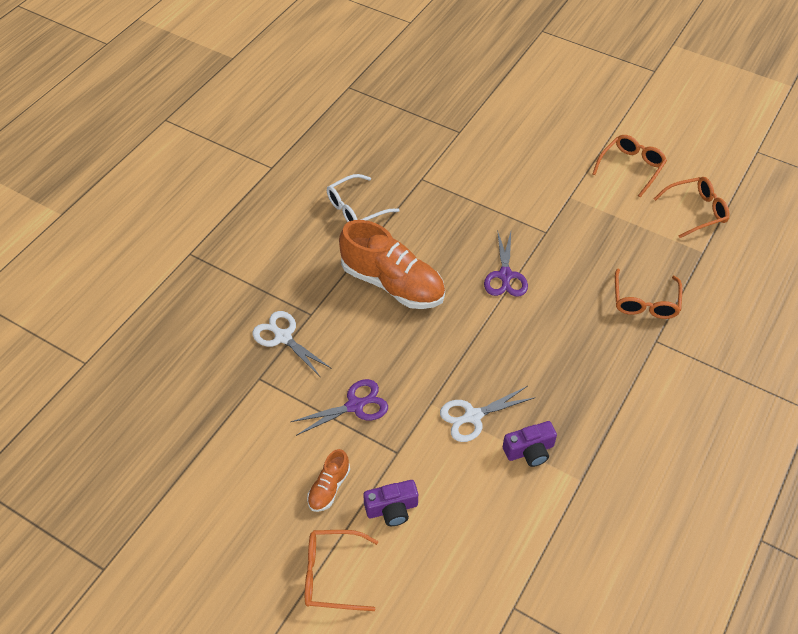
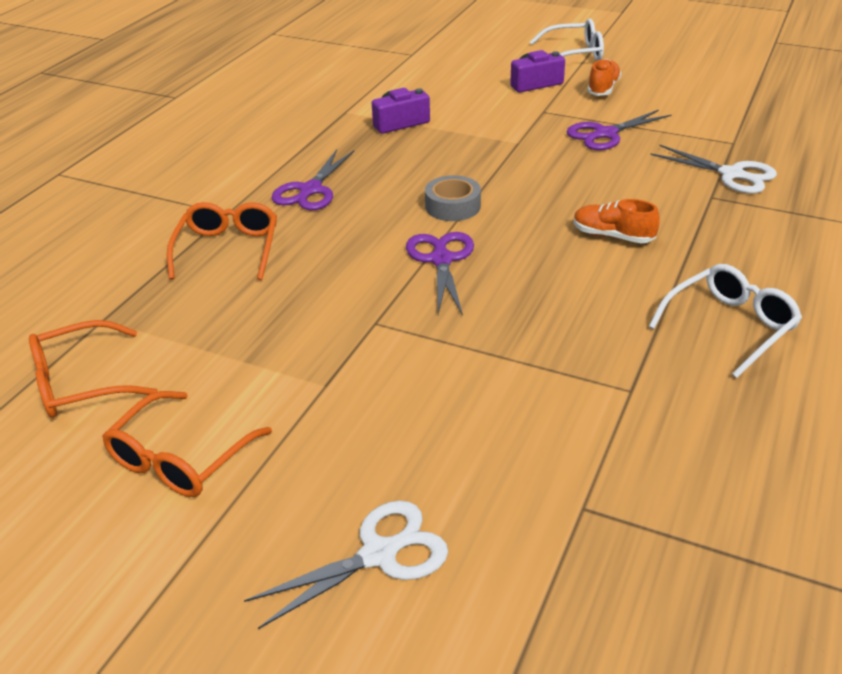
camera: 175 degrees right, 15 degrees down
orange glasses [305,530,378,611] -> white glasses [530,19,604,61]
orange shoe [339,220,445,309] -> orange shoe [574,199,660,244], size x0.47
white scissors [440,386,535,442] -> white scissors moved to [244,501,448,629]
none -> purple scissors [271,149,354,210]
none -> grey tape [425,175,481,221]

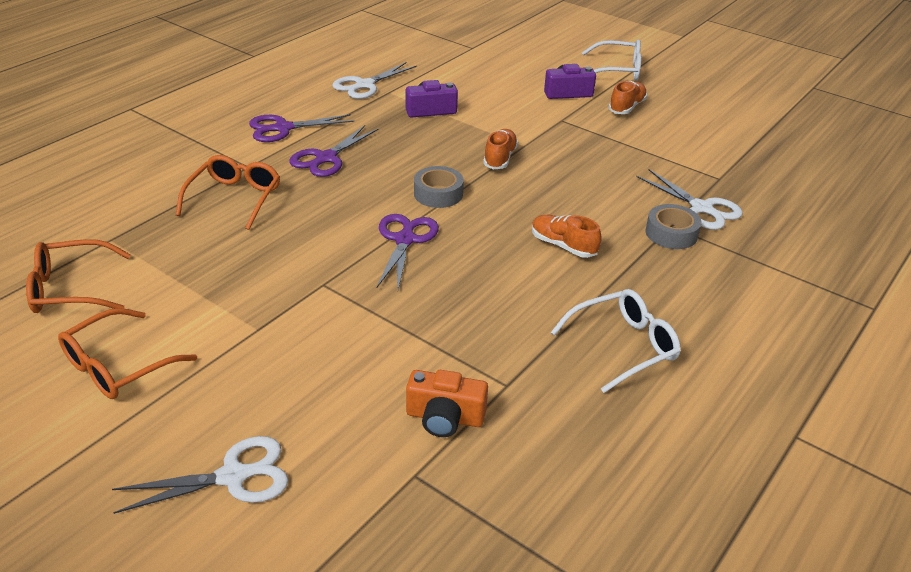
camera: 10 degrees right, 0 degrees up
purple scissors [566,110,672,150] -> purple scissors moved to [249,114,354,142]
none -> white scissors [332,62,417,99]
none -> orange camera [406,370,488,437]
none -> orange shoe [483,129,518,169]
none -> grey tape [646,204,702,249]

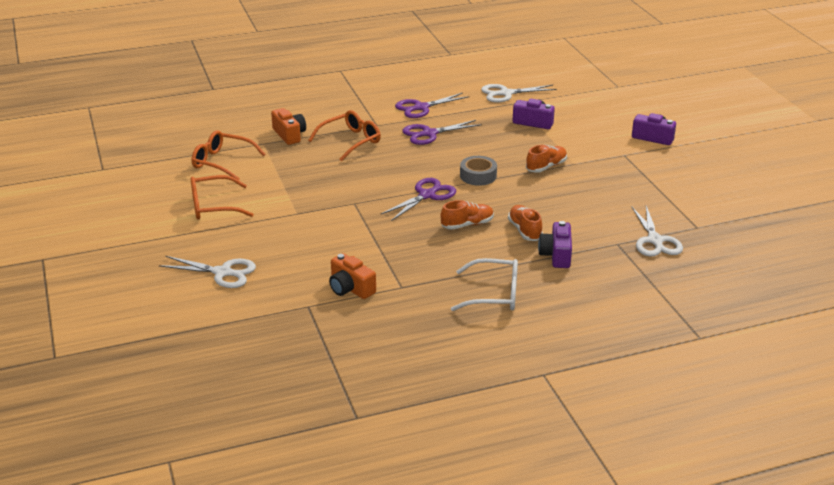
camera: 35 degrees right, 5 degrees down
purple scissors [249,114,354,142] -> purple scissors turned 45 degrees counterclockwise [395,93,469,118]
white glasses [582,40,642,81] -> none
orange shoe [608,81,647,114] -> orange shoe moved to [441,200,494,230]
grey tape [646,204,702,249] -> none
none -> orange camera [271,108,306,145]
none -> purple camera [538,221,572,268]

